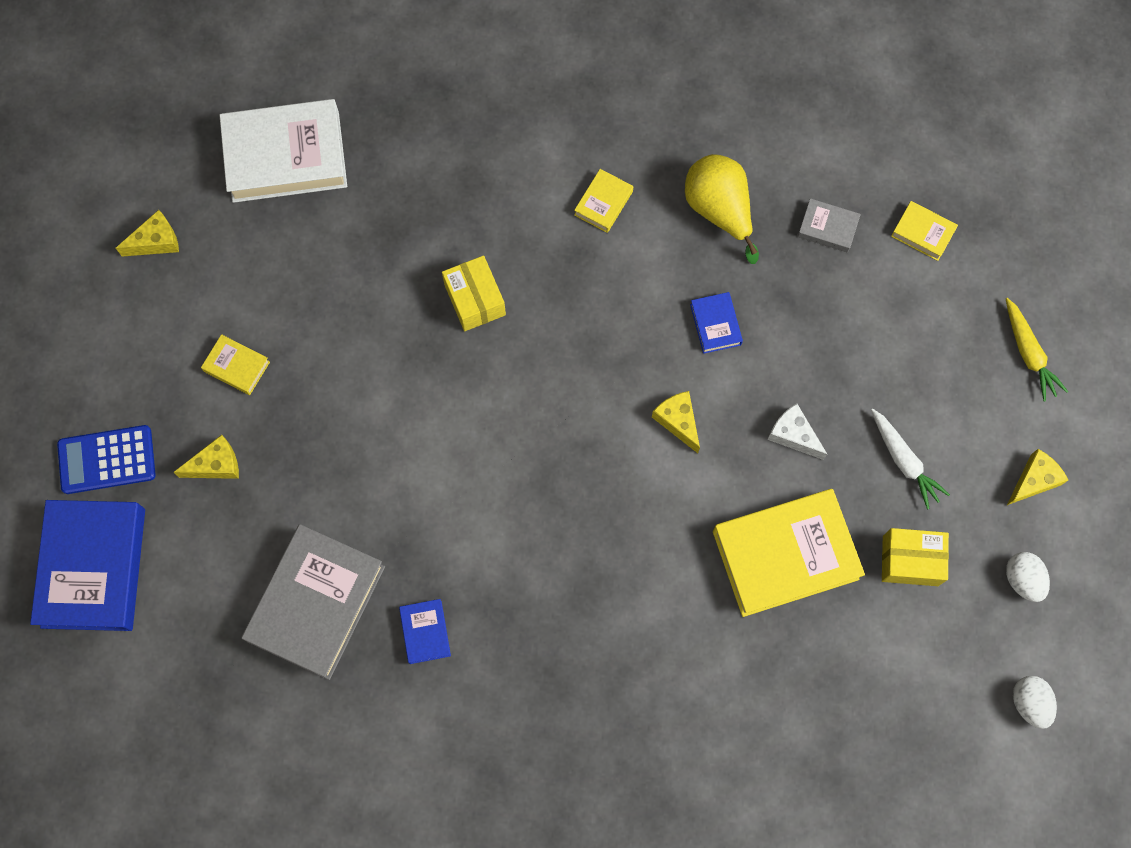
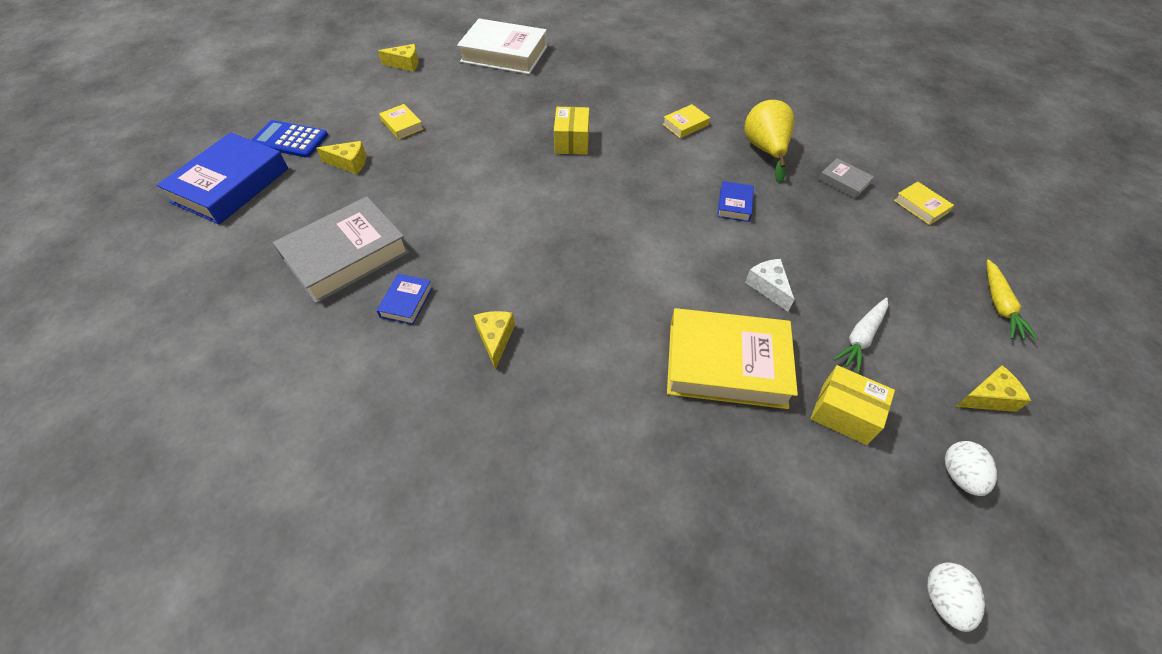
camera: 25 degrees right, 20 degrees down
yellow cheese [652,391,700,453] -> yellow cheese moved to [474,311,515,370]
white carrot [871,409,950,510] -> white carrot turned 45 degrees clockwise [834,298,888,373]

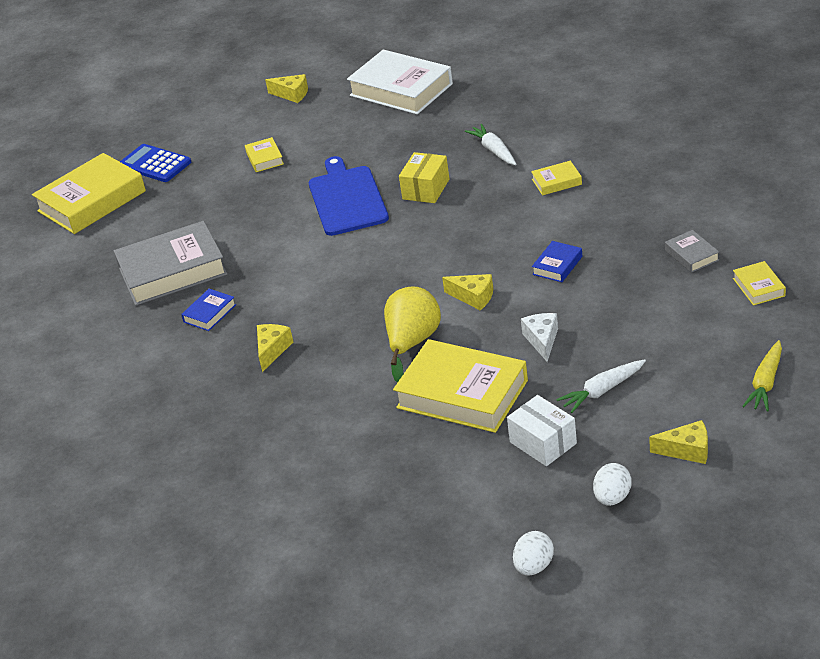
camera: 25 degrees right, 15 degrees down
blue book [156,132,288,224] -> yellow book [32,153,146,234]
yellow cheese [316,141,366,174] -> yellow cheese moved to [442,274,493,310]
yellow pear [744,100,795,183] -> yellow pear moved to [384,287,441,383]
yellow box [810,365,895,445] -> white box [507,395,577,466]
none -> blue cutting board [309,156,389,236]
none -> white carrot [465,124,516,165]

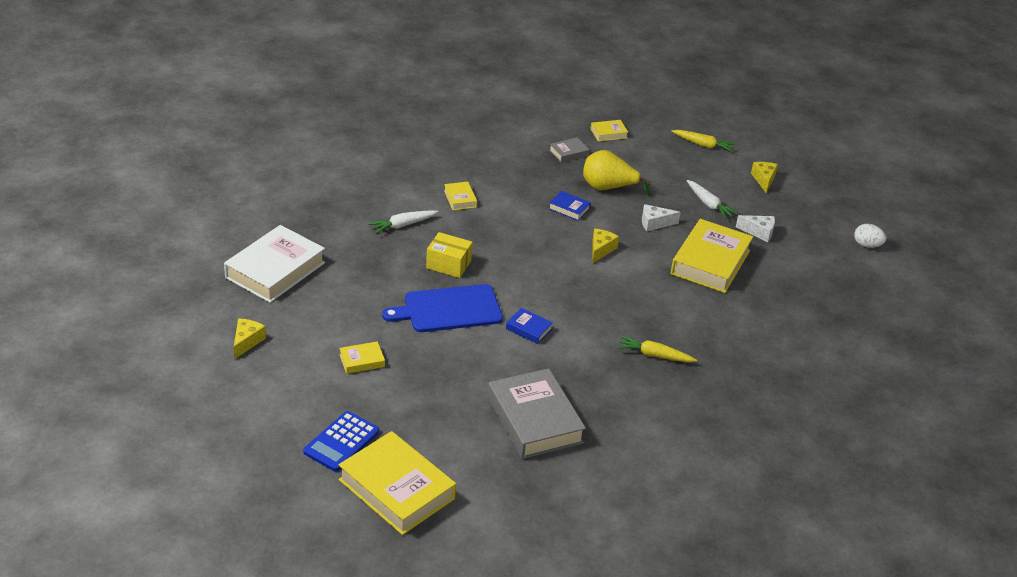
camera: 100 degrees left, 0 degrees up
blue book [181,289,236,331] -> blue book moved to [506,308,553,344]
yellow cheese [257,324,293,372] -> yellow carrot [617,335,697,362]
yellow pear [384,287,441,383] -> yellow pear moved to [583,150,651,196]
white box [507,395,577,466] -> white cheese [736,215,775,242]
white egg [593,463,632,506] -> none

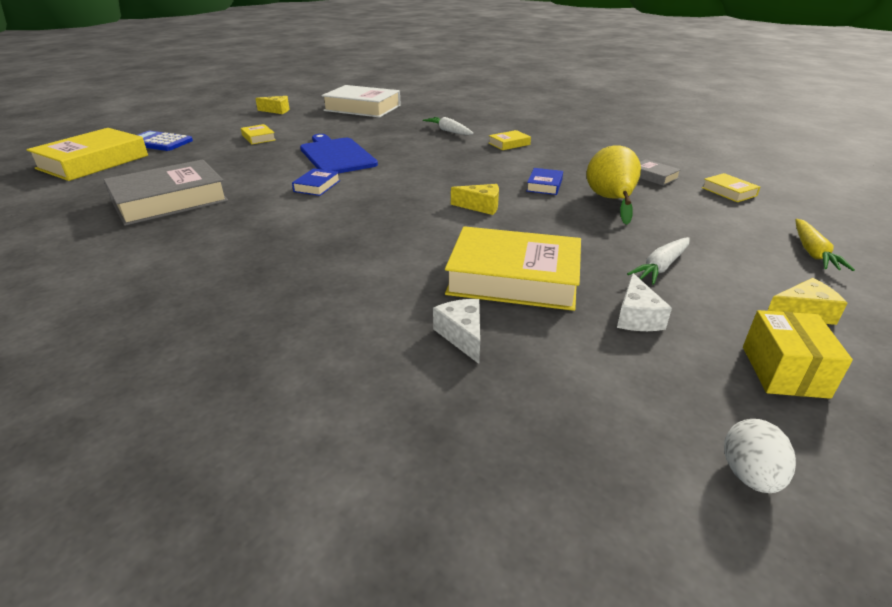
camera: 80 degrees right, 5 degrees down
yellow box [426,232,473,278] -> yellow box moved to [743,310,853,399]
yellow carrot [617,335,697,362] -> none
white cheese [642,204,681,231] -> white cheese moved to [433,299,480,364]

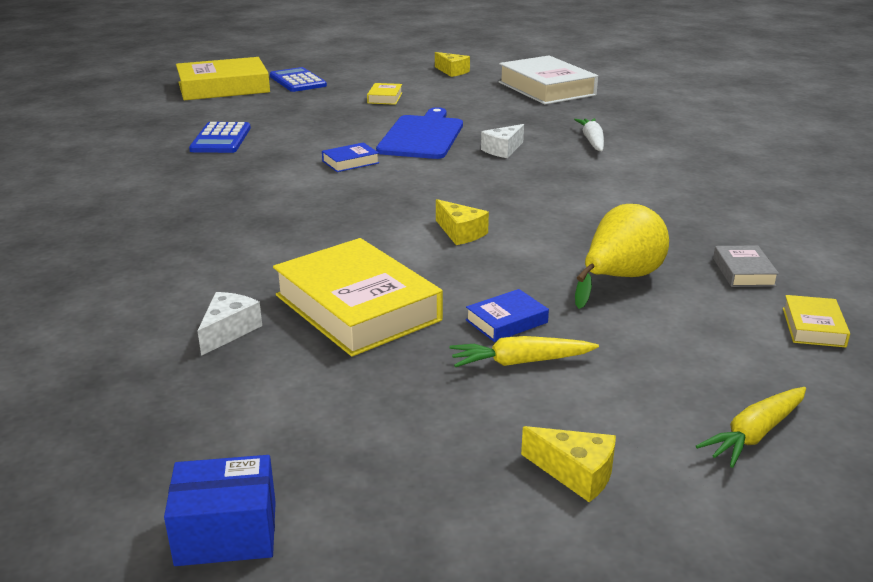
camera: 40 degrees right, 5 degrees down
grey book [103,159,228,226] -> blue calculator [189,122,251,153]
yellow book [489,130,531,150] -> none
blue book [527,168,563,195] -> blue book moved to [466,289,549,342]
white cheese [617,273,672,331] -> white cheese moved to [481,124,524,158]
white carrot [627,237,690,285] -> yellow carrot [449,336,599,367]
white egg [724,419,796,493] -> blue box [164,455,276,566]
yellow box [743,310,853,399] -> none

